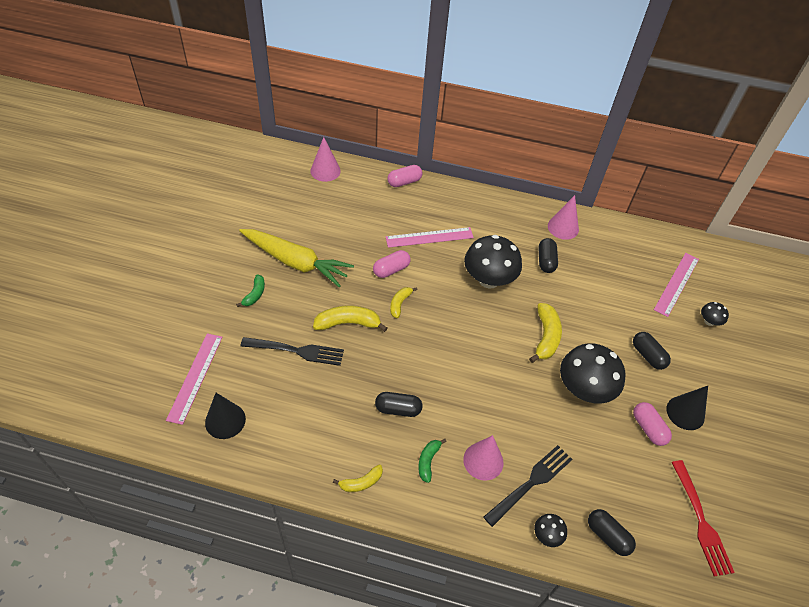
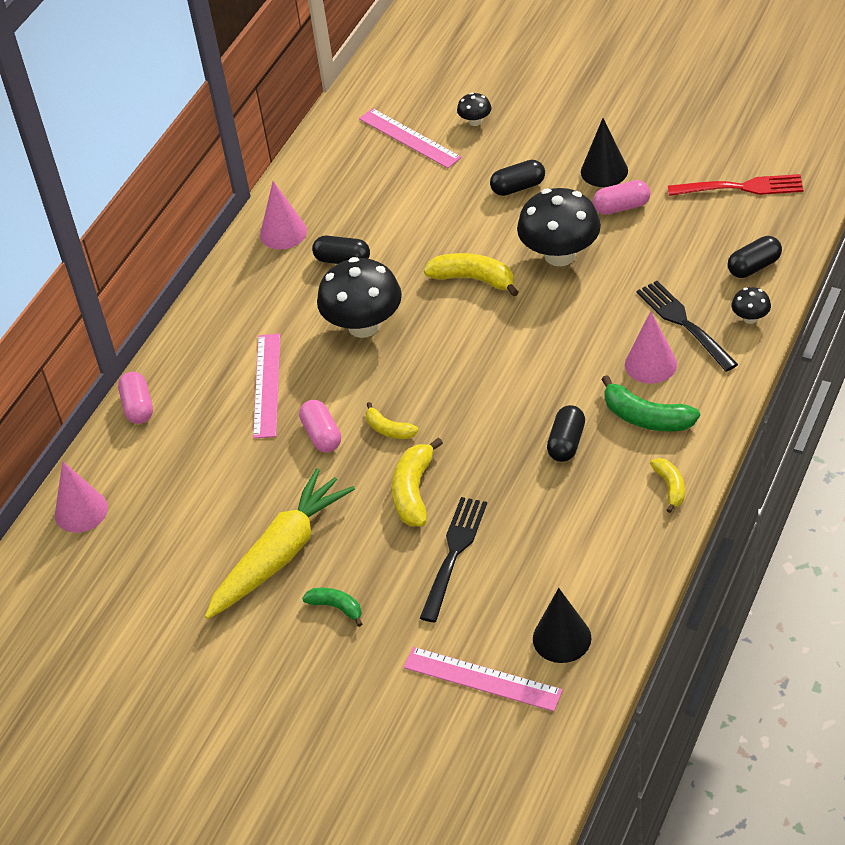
camera: 70 degrees left, 5 degrees down
green banana [418,439,447,483] -> green banana [601,375,700,431], size x1.65

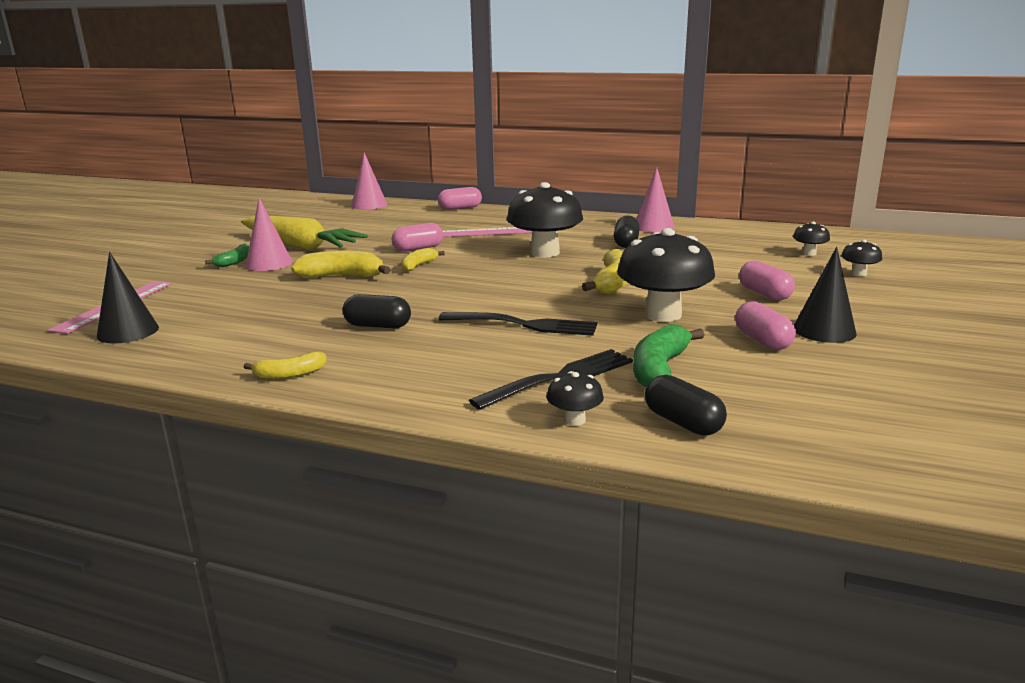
camera: 80 degrees right, 25 degrees down
pink ruler [359,108,462,168] -> black mushroom [793,222,830,256]
black fork [420,497,487,622] -> black fork moved to [438,312,597,336]
black capsule [490,160,545,196] -> pink capsule [739,261,795,301]
green banana [601,375,700,431] -> green banana moved to [633,324,704,387]
pink cone [625,311,677,384] -> pink cone moved to [245,198,293,271]
red fork [668,174,803,196] -> none

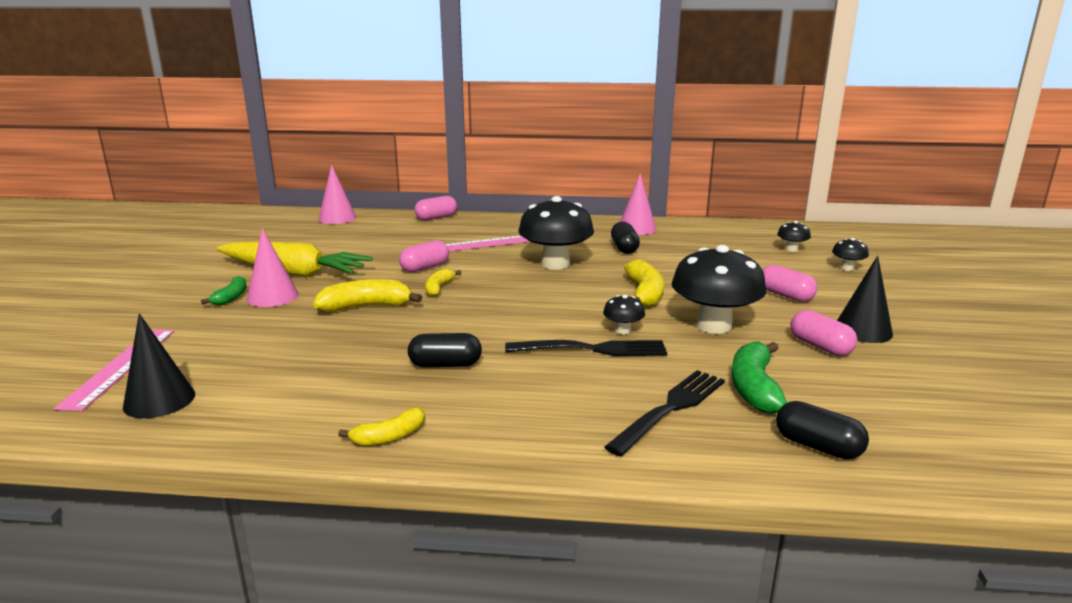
camera: 15 degrees left, 0 degrees up
black mushroom [547,371,604,426] -> black mushroom moved to [603,295,645,335]

